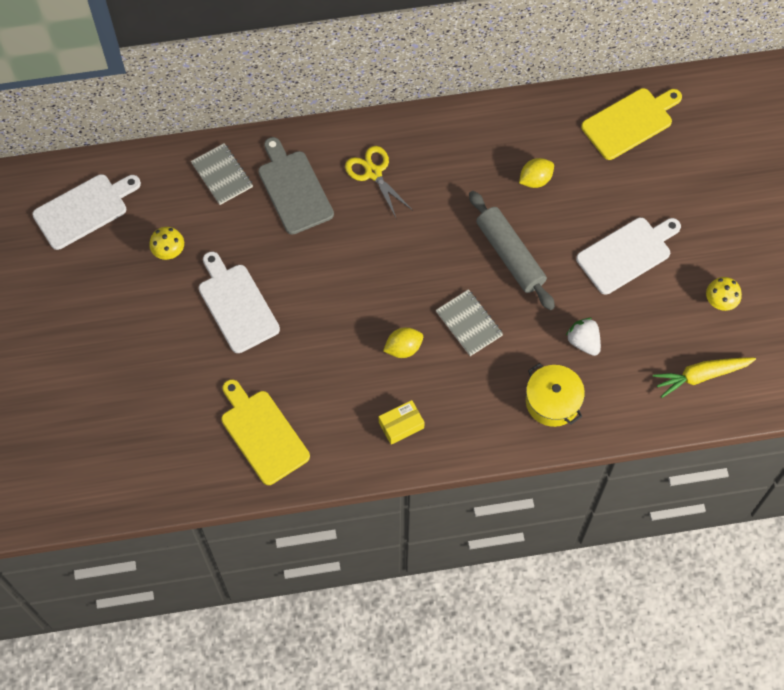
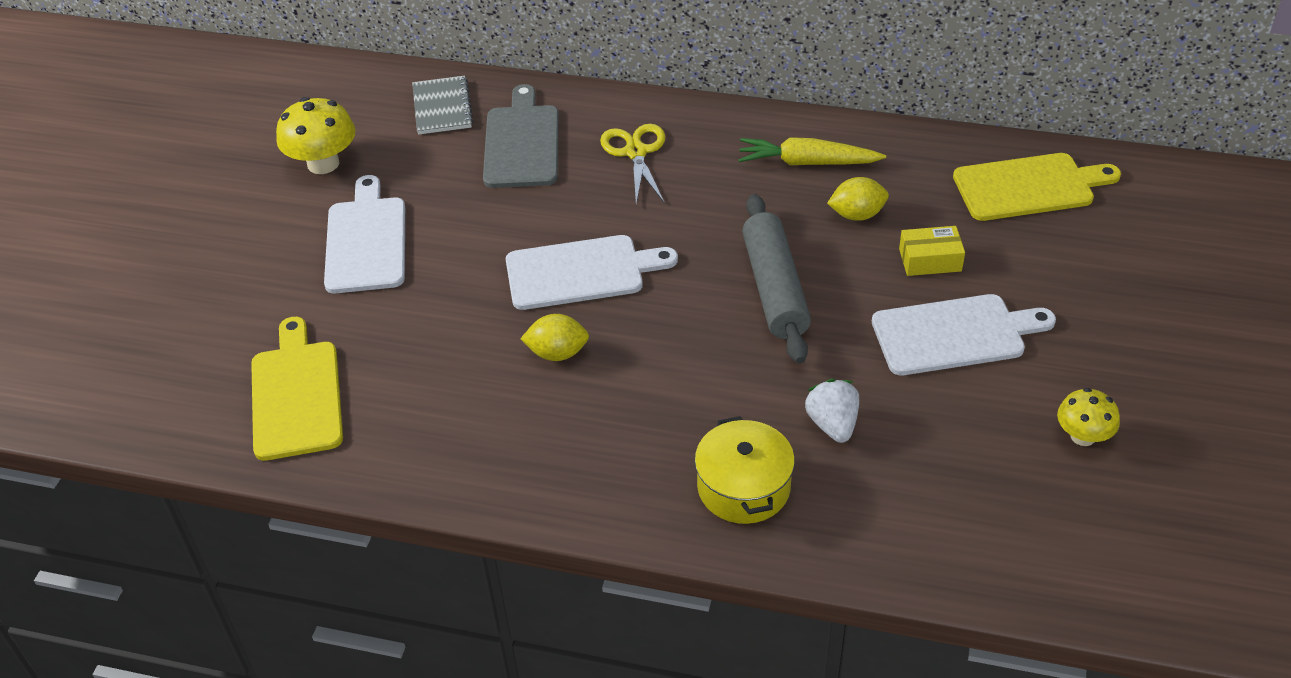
camera: 25 degrees right, 20 degrees down
white cutting board [32,174,141,250] -> white cutting board moved to [506,235,678,310]
yellow mushroom [149,227,184,260] -> yellow mushroom [276,97,355,174], size x1.59
yellow box [379,400,425,445] -> yellow box moved to [899,226,965,276]
grey notebook [436,289,503,356] -> none
yellow carrot [653,357,756,398] -> yellow carrot moved to [738,137,886,165]

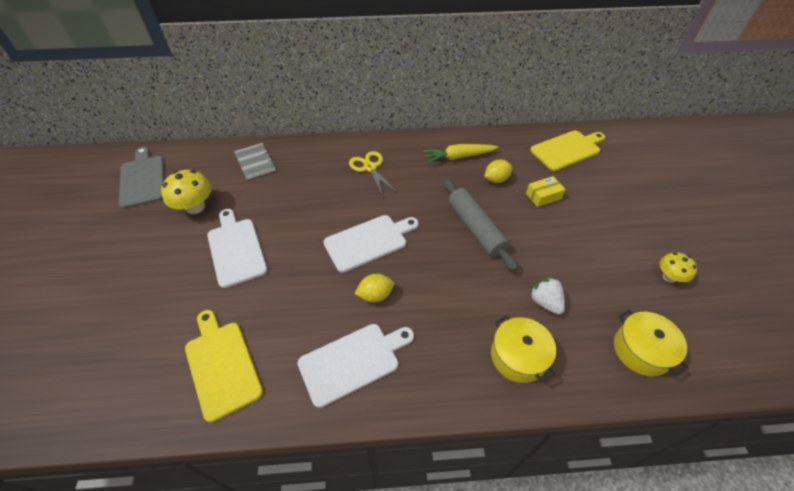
camera: 20 degrees left, 5 degrees up
grey cutting board [483,84,559,188] -> grey cutting board moved to [119,147,164,209]
white cutting board [872,294,1056,375] -> white cutting board moved to [297,324,414,408]
none -> yellow pot [614,310,688,376]

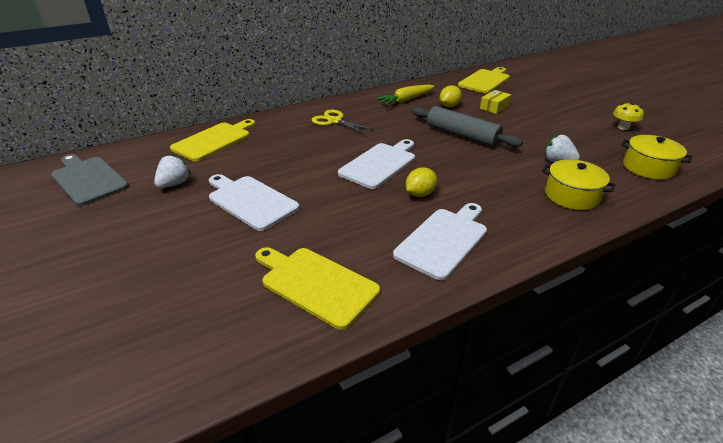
camera: 25 degrees left, 15 degrees down
yellow mushroom [161,170,212,214] -> white strawberry [154,154,191,188]
grey notebook [234,143,276,180] -> yellow cutting board [170,119,256,162]

